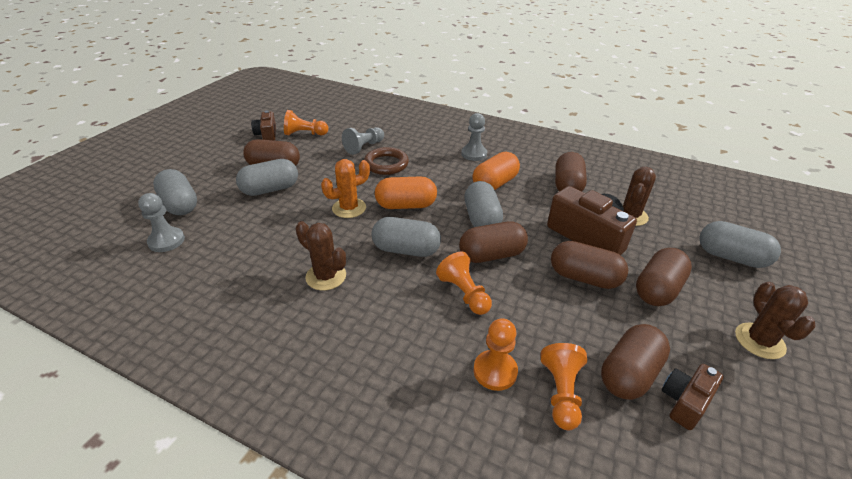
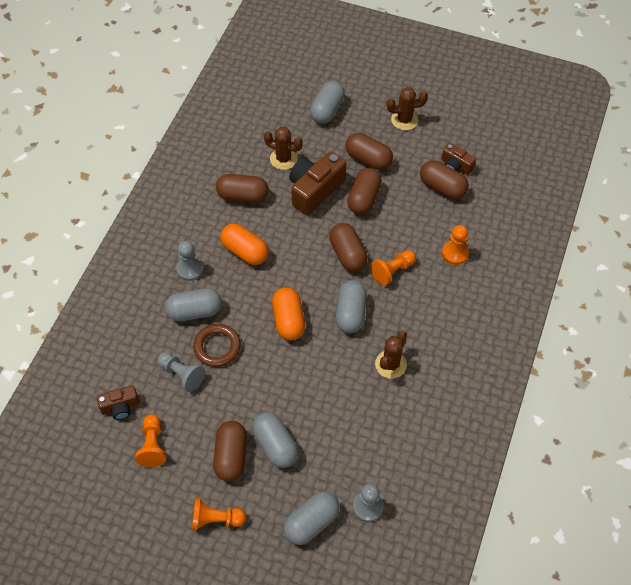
camera: 95 degrees left, 20 degrees up
brown camera [251,111,276,140] -> brown camera moved to [97,385,139,420]
orange cactus [321,159,370,218] -> none
grey capsule [465,181,503,227] -> grey capsule moved to [165,288,222,321]
orange pawn [541,343,587,430] -> orange pawn moved to [192,498,246,530]

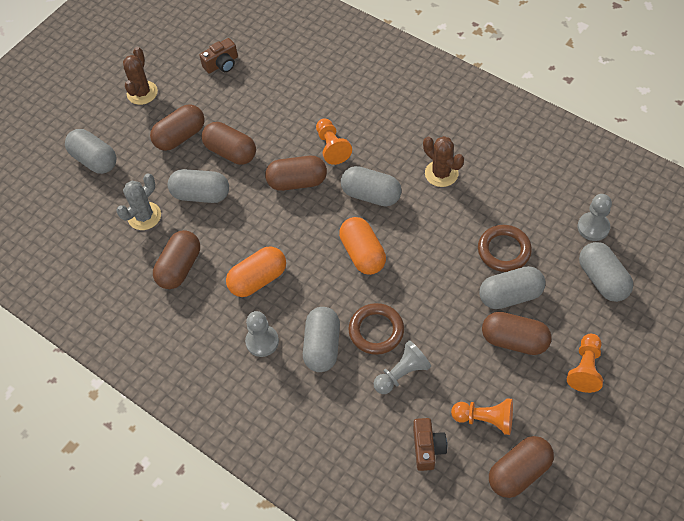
camera: 70 degrees left, 0 degrees up
brown cactus [264,127,303,170] -> grey cactus [116,173,161,230]
orange capsule [272,287,305,341] -> orange capsule turned 60 degrees clockwise [339,217,386,275]
brown camera [289,151,346,215] -> grey capsule [168,169,229,203]
brown capsule [420,161,469,199] -> brown capsule moved to [489,436,554,498]
orange pawn [442,225,469,265] -> none
none -> brown ring [478,225,532,272]

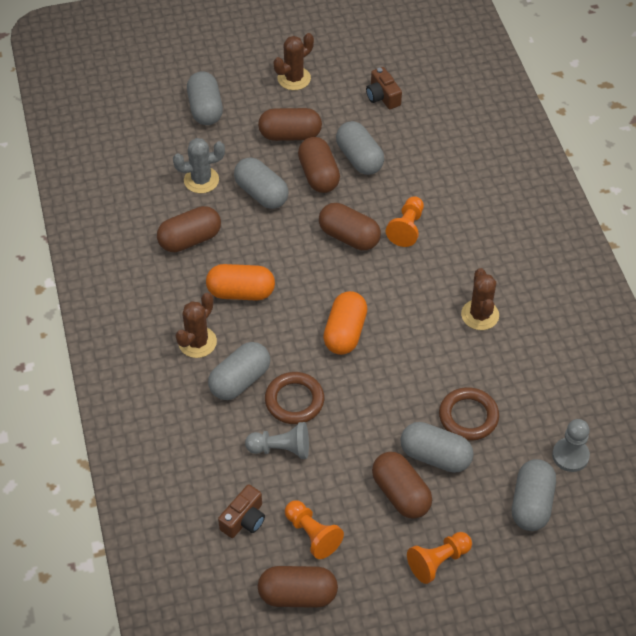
camera: 35 degrees right, 5 degrees down
brown camera [199,38,238,74] -> brown camera turned 60 degrees clockwise [366,67,402,109]
grey pawn [245,311,279,357] -> brown cactus [176,293,217,358]
grey capsule [341,166,402,206] -> grey capsule moved to [336,121,384,175]

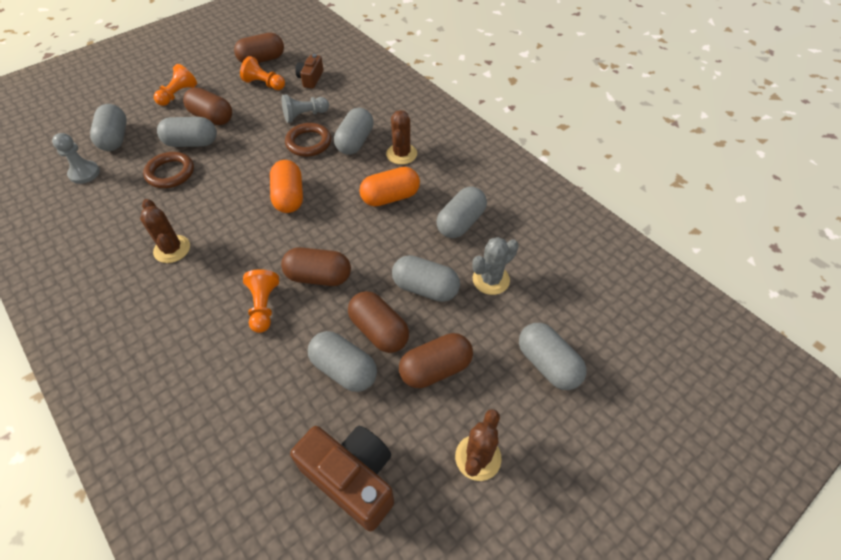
camera: 155 degrees right, 0 degrees up
brown capsule [157,206,221,252] -> grey capsule [436,186,487,238]
brown camera [366,67,402,109] -> brown camera [290,426,394,531], size x1.80

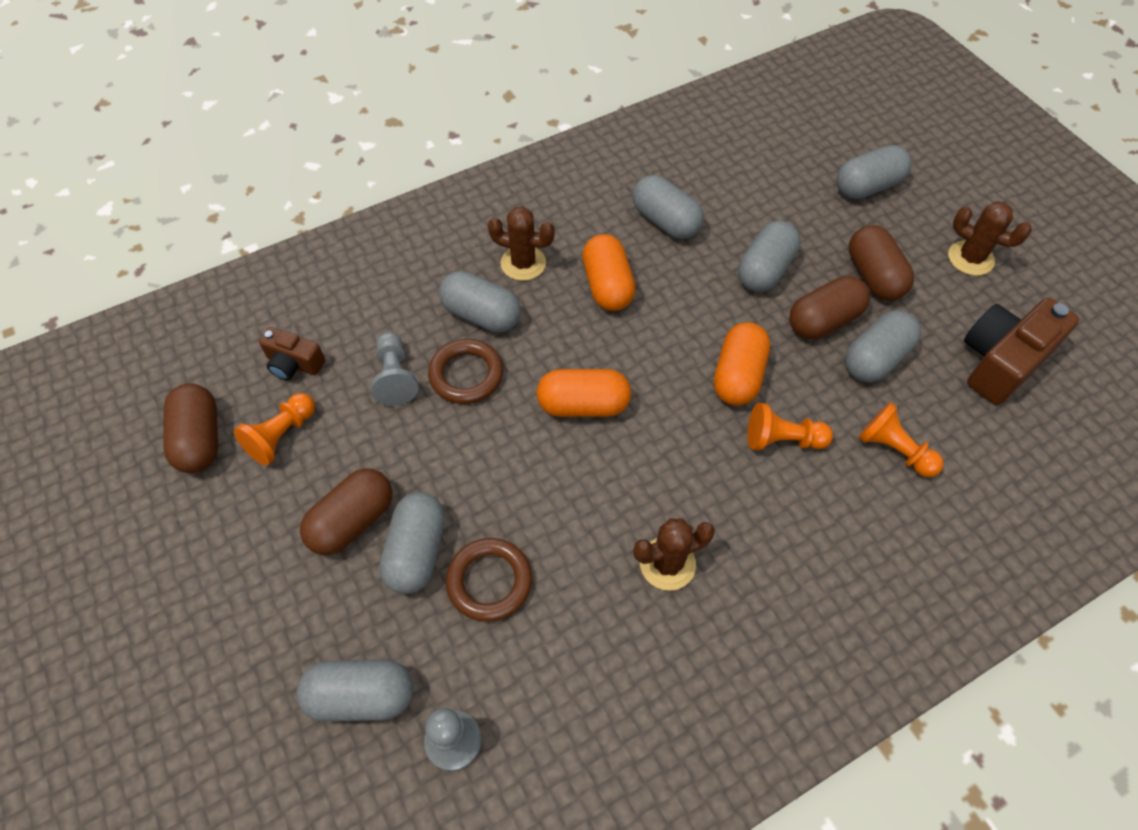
camera: 80 degrees left, 5 degrees up
orange pawn [154,64,197,106] -> orange pawn moved to [858,402,944,477]
brown capsule [281,247,351,286] -> orange capsule [714,322,770,406]
grey cactus [472,237,519,295] -> none

